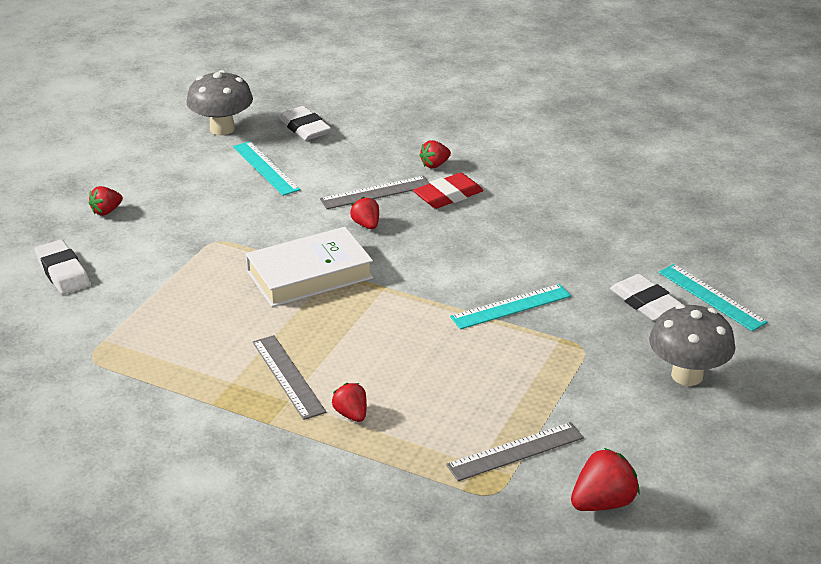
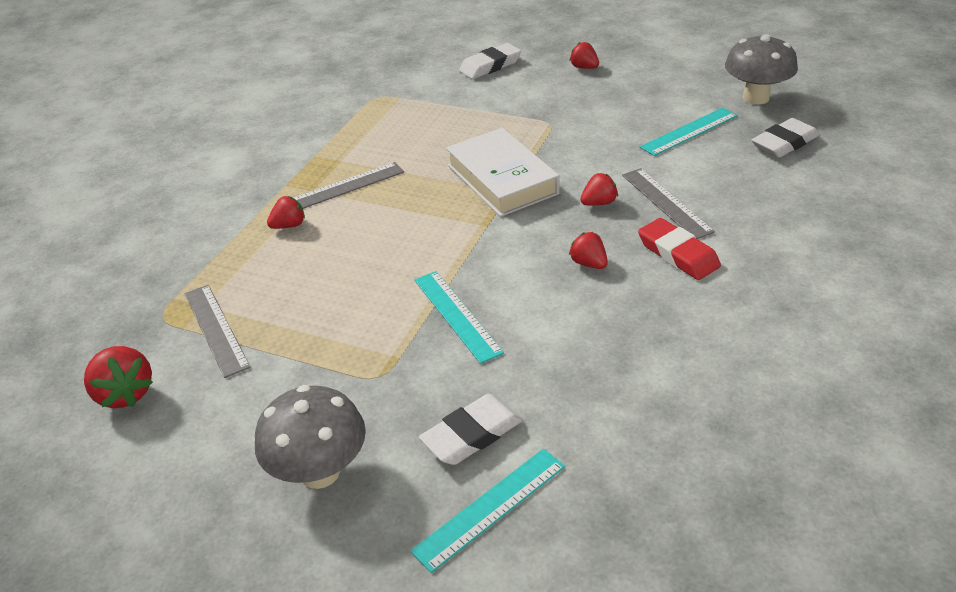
camera: 90 degrees right, 5 degrees up
red strawberry [419,140,451,168] -> red strawberry moved to [569,232,608,269]

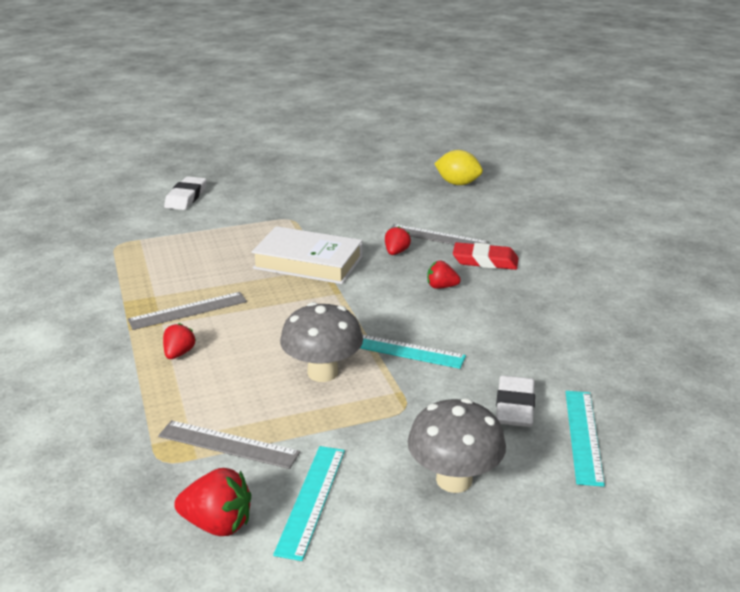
camera: 45 degrees left, 10 degrees down
grey ruler [294,162,404,209] -> grey ruler turned 45 degrees clockwise [128,292,247,330]
red strawberry [570,42,599,69] -> none
turquoise ruler [640,108,738,156] -> turquoise ruler moved to [273,446,345,561]
grey mushroom [725,34,798,105] -> grey mushroom moved to [280,302,363,382]
white eraser [752,118,819,158] -> yellow lemon [434,150,483,185]

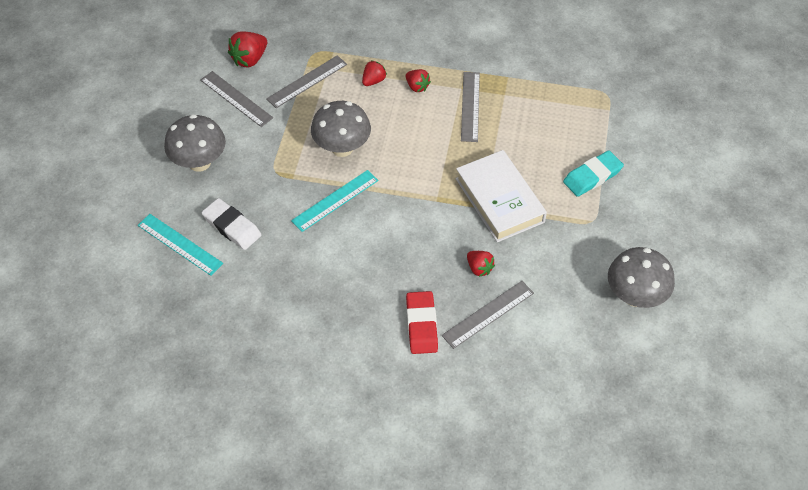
camera: 120 degrees right, 25 degrees up
white eraser [164,176,207,210] -> none
white book [252,226,362,284] -> white book turned 75 degrees counterclockwise [456,150,547,242]
turquoise ruler [273,446,345,561] -> grey ruler [200,71,273,127]
red strawberry [427,261,461,289] -> red strawberry moved to [362,60,387,86]
yellow lemon [434,150,483,185] -> none
red eraser [453,242,518,270] -> red eraser turned 45 degrees counterclockwise [406,291,438,354]
none -> turquoise eraser [563,150,624,197]
none -> grey mushroom [608,247,675,308]

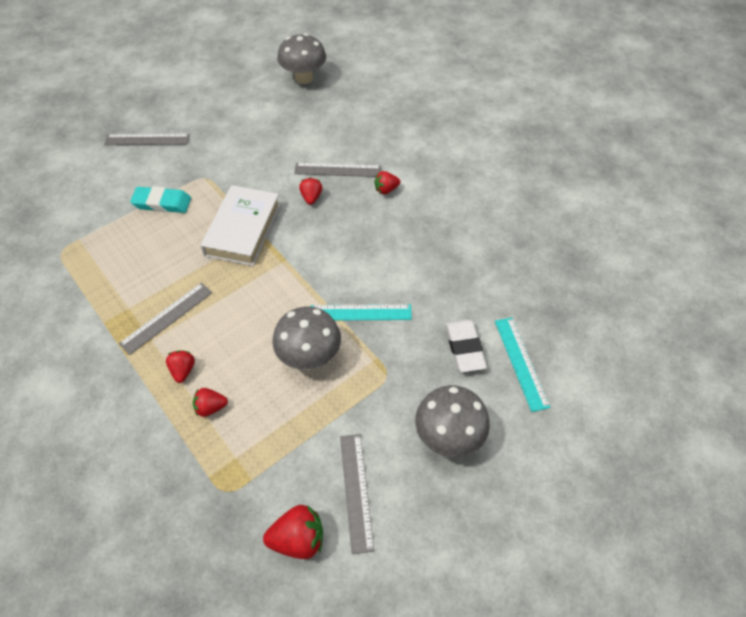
camera: 140 degrees left, 0 degrees up
grey ruler [266,55,347,108] -> grey ruler moved to [104,134,190,145]
red eraser [406,291,438,354] -> red strawberry [374,171,400,194]
grey mushroom [608,247,675,308] -> grey mushroom moved to [277,33,326,84]

